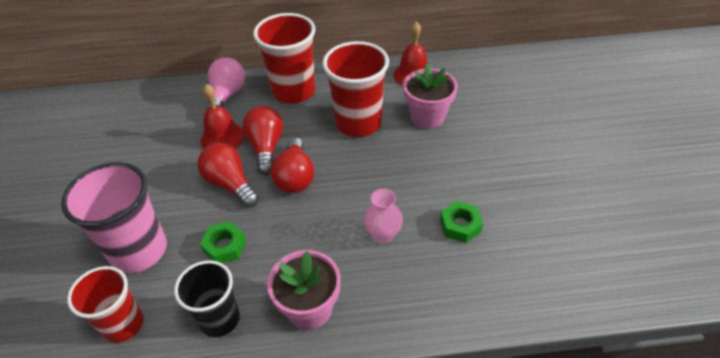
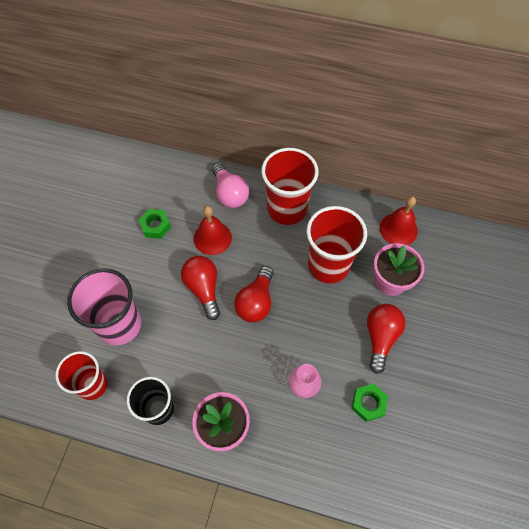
camera: 20 degrees right, 15 degrees up
green nut [200,221,246,263] -> green nut moved to [139,209,171,239]
pink light bulb [205,58,245,112] -> pink light bulb turned 120 degrees clockwise [212,163,249,208]
red light bulb [242,106,283,175] -> red light bulb moved to [367,304,406,374]

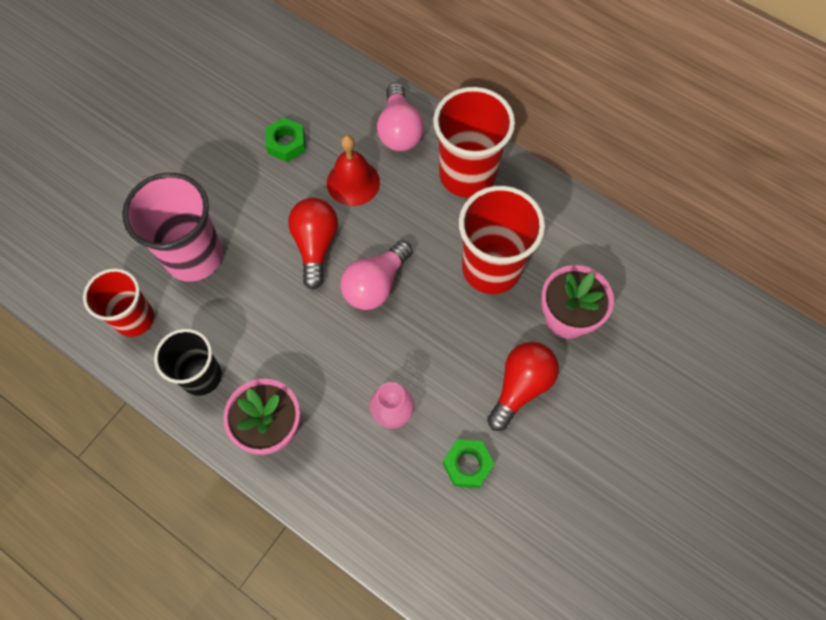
camera: 20 degrees right, 5 degrees up
red light bulb [234,266,273,322] -> pink light bulb [340,240,413,310]
red bell [380,196,418,245] -> none

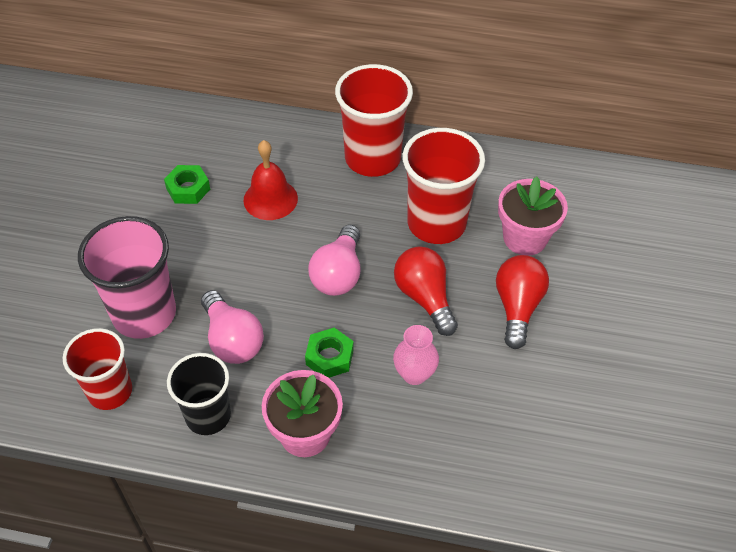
camera: 25 degrees left, 15 degrees down
red light bulb [288,198,338,290] -> red light bulb moved to [394,246,458,336]
pink light bulb [377,83,424,151] -> pink light bulb moved to [201,290,264,364]
green nut [443,439,494,488] -> green nut moved to [305,328,354,378]

